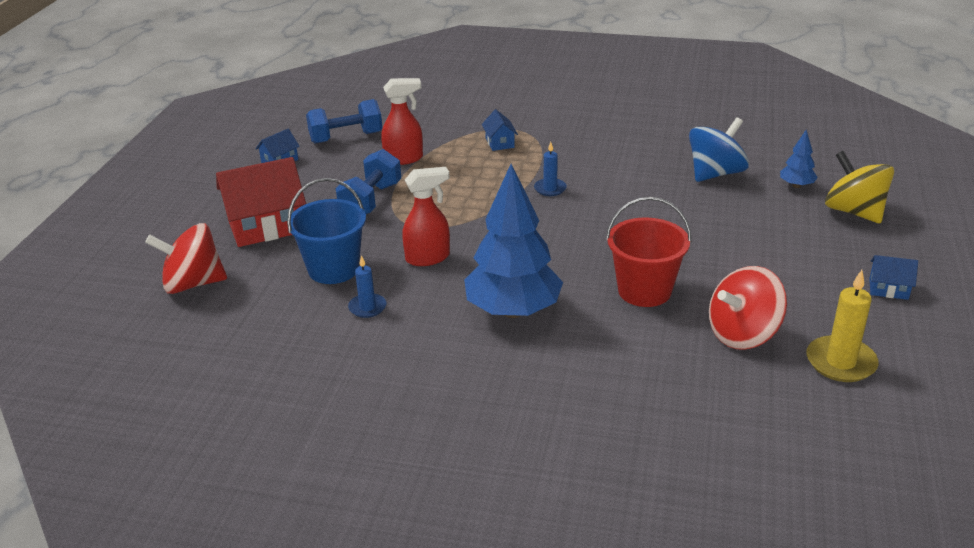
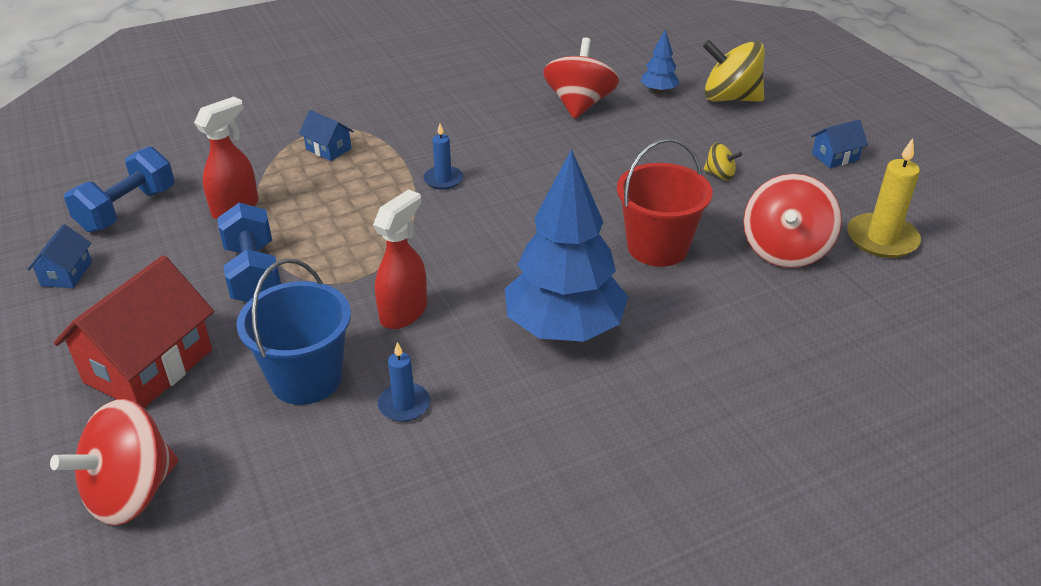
camera: 40 degrees left, 5 degrees up
blue spinning top [689,117,749,182] -> red spinning top [543,38,619,119]
none -> yellow spinning top [704,143,742,180]

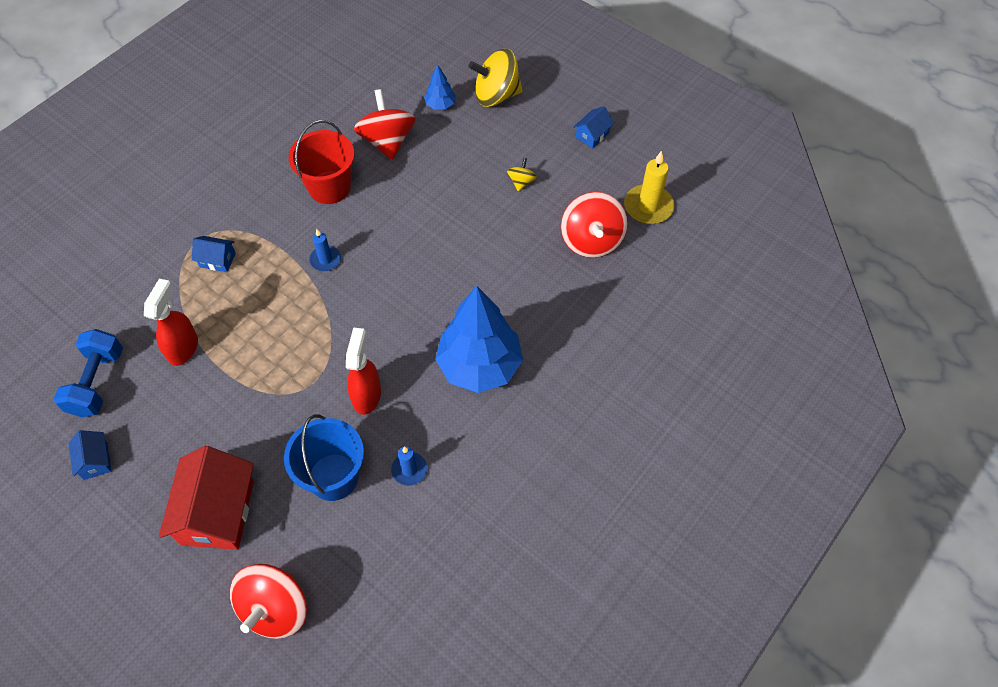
camera: 25 degrees left, 20 degrees up
blue dumbbell [217,202,281,302] -> none
red bucket [617,138,713,267] -> red bucket moved to [289,120,355,204]
yellow spinning top [704,143,742,180] -> yellow spinning top turned 75 degrees counterclockwise [507,158,537,191]

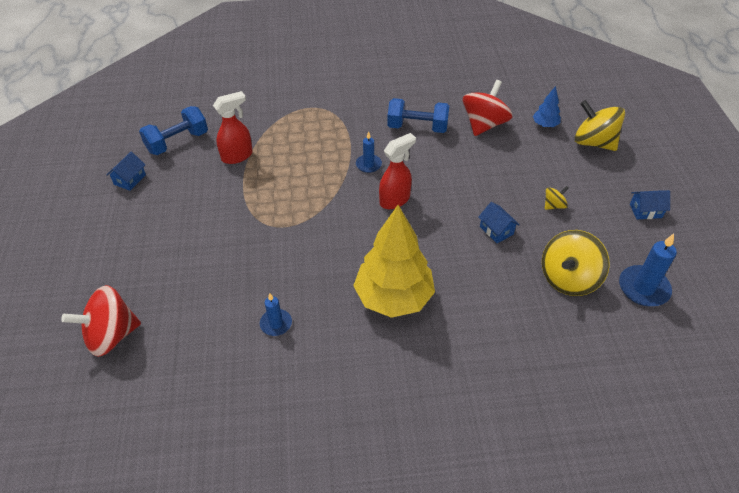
camera: 45 degrees right, 10 degrees down
red house [159,446,254,550] -> none
blue house [192,236,236,272] -> blue house moved to [478,202,520,243]
blue bucket [284,414,364,501] -> none
red bucket [289,120,355,204] -> blue dumbbell [387,98,449,133]
red spray bottle [346,328,381,415] -> red spray bottle moved to [379,133,416,209]
blue tree [435,286,523,393] -> yellow tree [353,205,435,318]
red spinning top [561,192,628,258] -> yellow spinning top [542,230,610,296]
yellow candle [624,151,674,224] -> blue candle [619,234,677,306]

